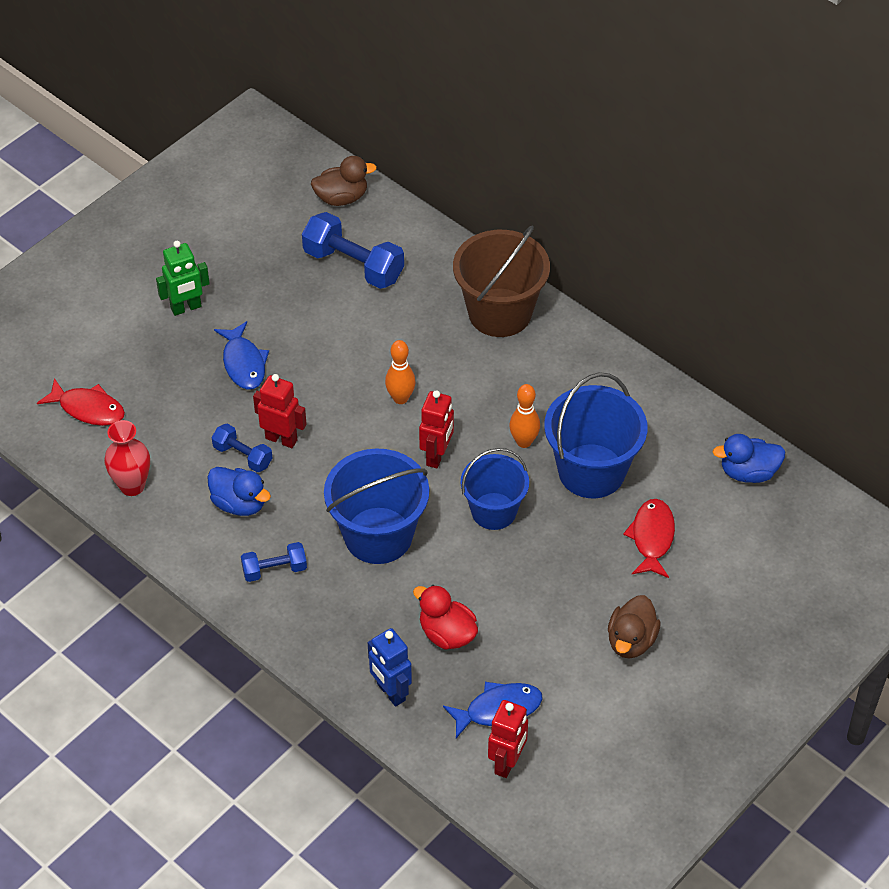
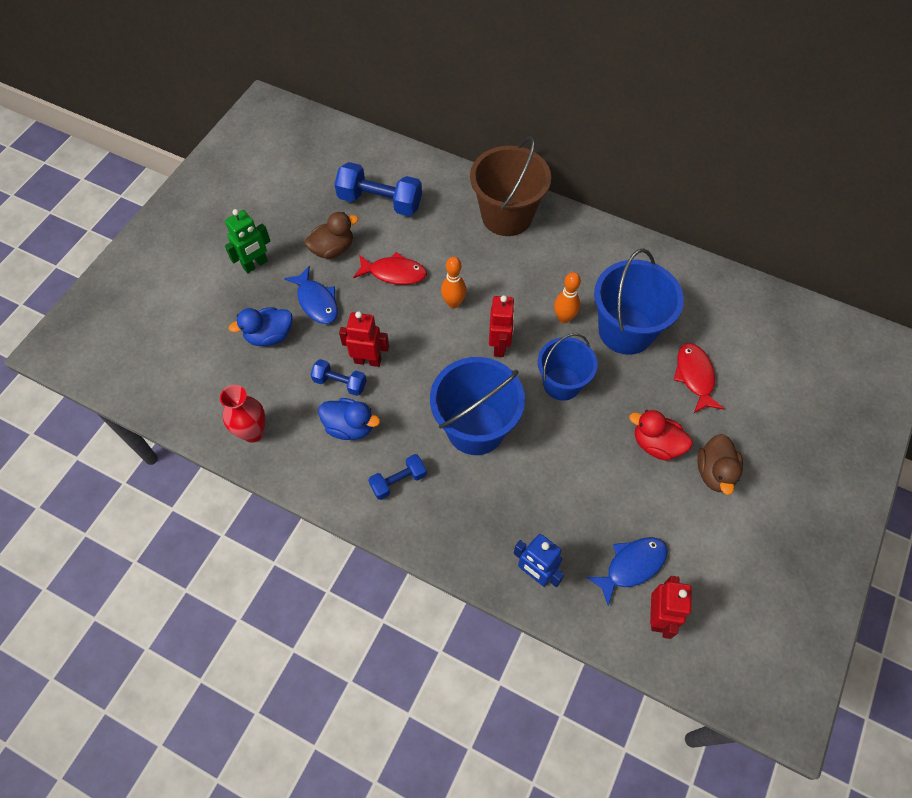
camera: 15 degrees left, 10 degrees up
red fish [37,378,125,426] -> red fish moved to [353,252,427,285]
brown duck [311,156,377,206] -> brown duck moved to [305,212,358,259]
red duck [413,585,478,650] -> red duck moved to [629,410,693,461]
blue duck [712,434,785,483] -> blue duck moved to [229,307,292,346]

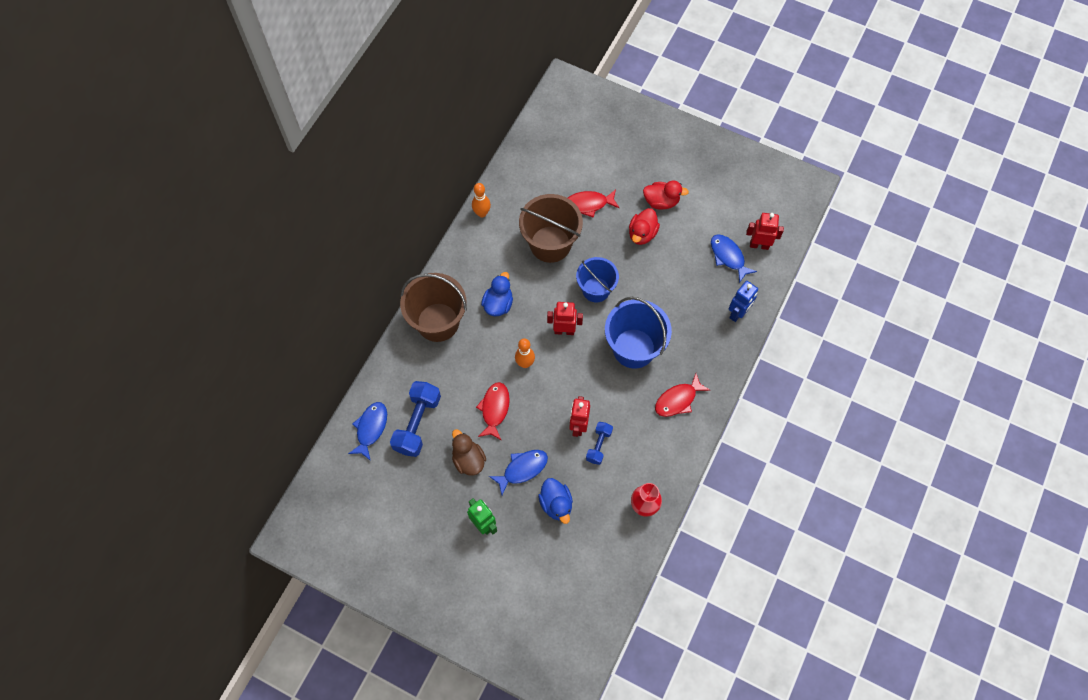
camera: 90 degrees left, 5 degrees up
blue duck [318,398,380,440] -> blue duck moved to [481,272,513,316]
blue dumbbell [368,454,427,500] -> red fish [655,374,710,417]
orange bowling pin [554,272,581,323] -> orange bowling pin moved to [472,183,491,217]
blue bucket [594,248,684,355] -> brown bucket [519,194,583,263]
brown duck [698,434,743,495] -> red duck [643,181,689,210]
none -> blue fish [348,402,387,461]

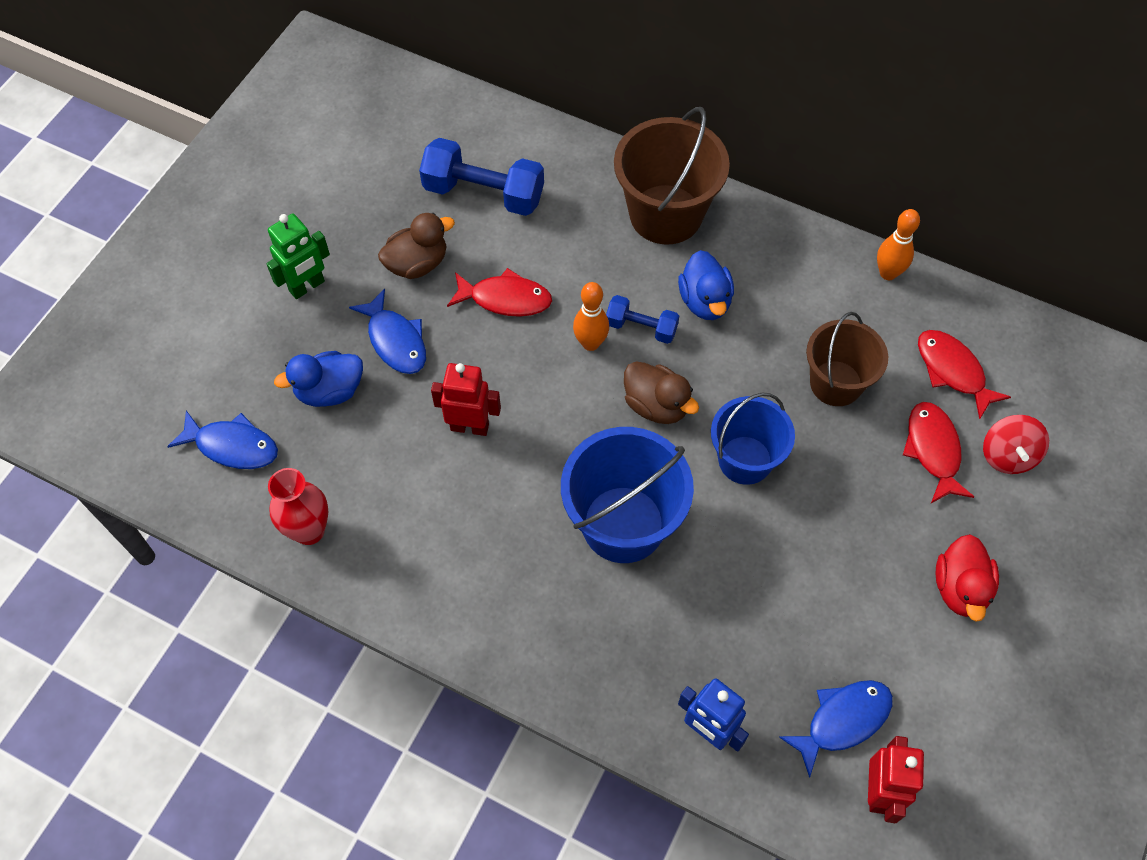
camera: 90 degrees right, 5 degrees down
blue fish [348,402,387,461] -> blue fish moved to [167,411,278,469]
blue duck [481,272,513,316] -> blue duck turned 60 degrees clockwise [678,250,734,320]
brown bucket [519,194,583,263] -> brown bucket [806,312,888,406], size x0.66
red robot [547,302,583,335] -> brown duck [624,361,699,424]
blue dumbbell [586,422,613,465] -> blue dumbbell moved to [606,295,679,344]
red duck [629,208,660,245] -> none
red fish [655,374,710,417] -> red fish moved to [918,330,1011,420]
none -> red spinning top [983,415,1049,474]

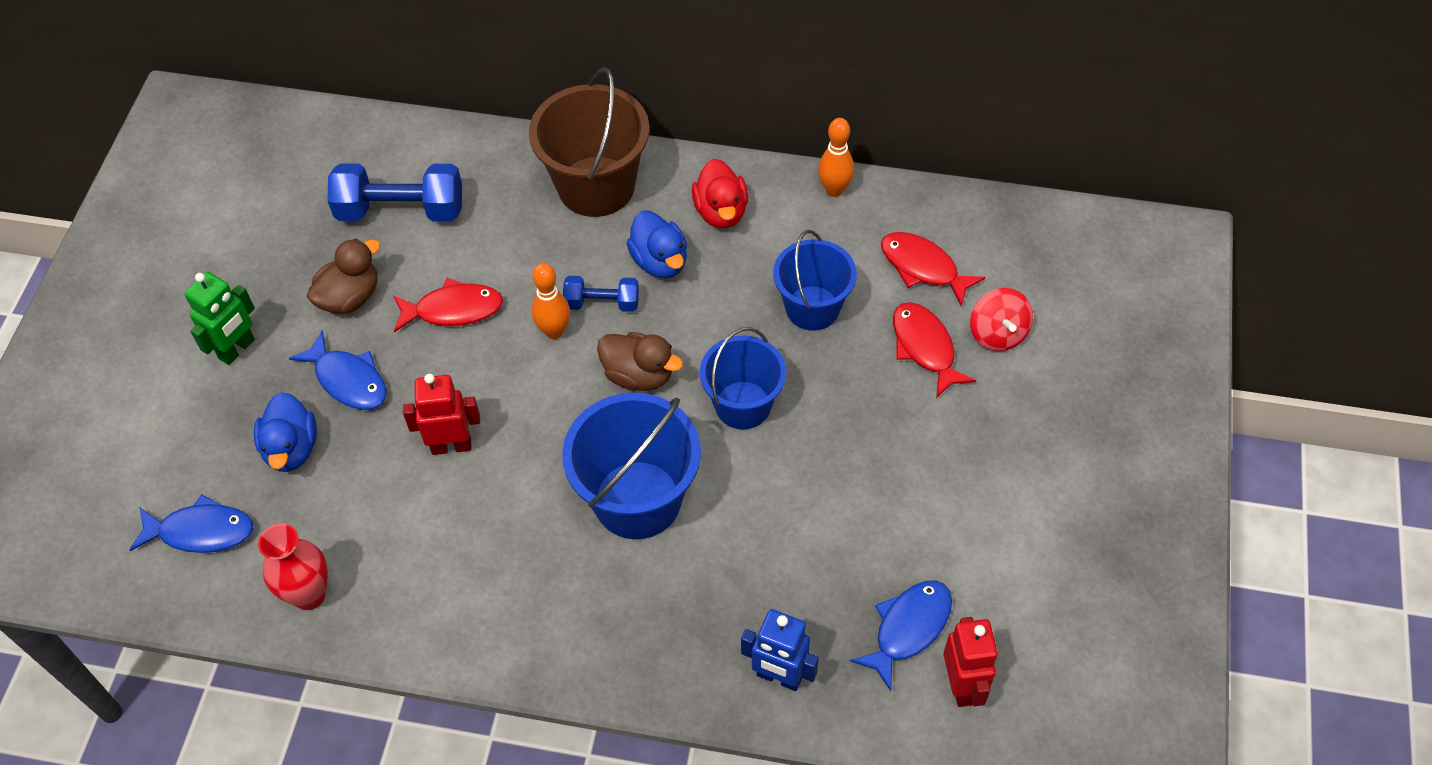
camera: 15 degrees left, 5 degrees down
blue duck [274,351,363,407] -> blue duck turned 60 degrees counterclockwise [254,392,317,472]
brown bucket [806,312,888,406] -> blue bucket [773,230,857,331]
red duck [935,534,999,622] -> red duck moved to [692,159,748,228]

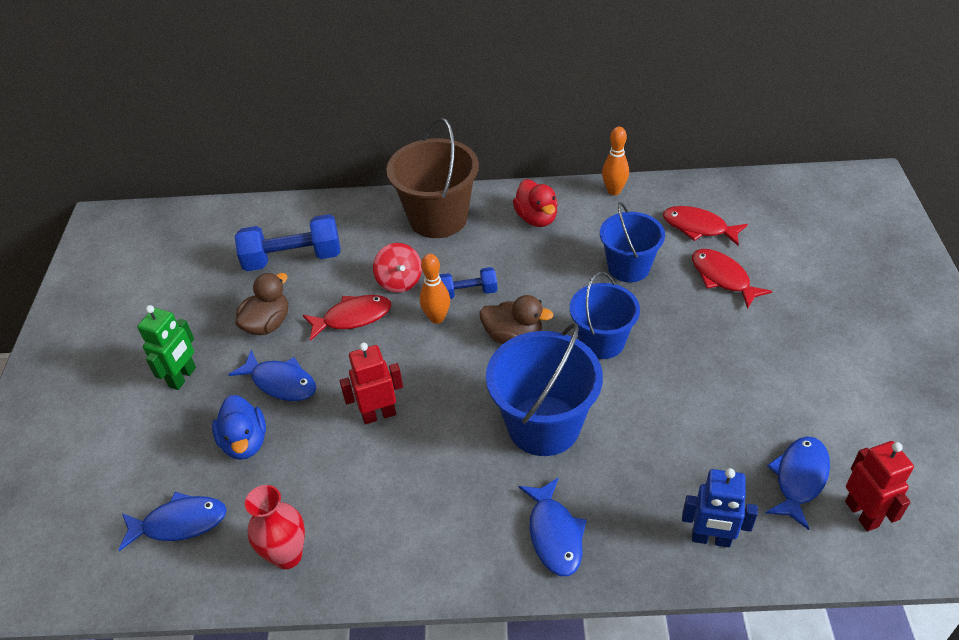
camera: 10 degrees left, 10 degrees down
blue duck [626,210,687,278] -> none
red spinning top [970,288,1033,352] -> red spinning top moved to [373,243,422,293]
none -> blue fish [519,477,587,576]

